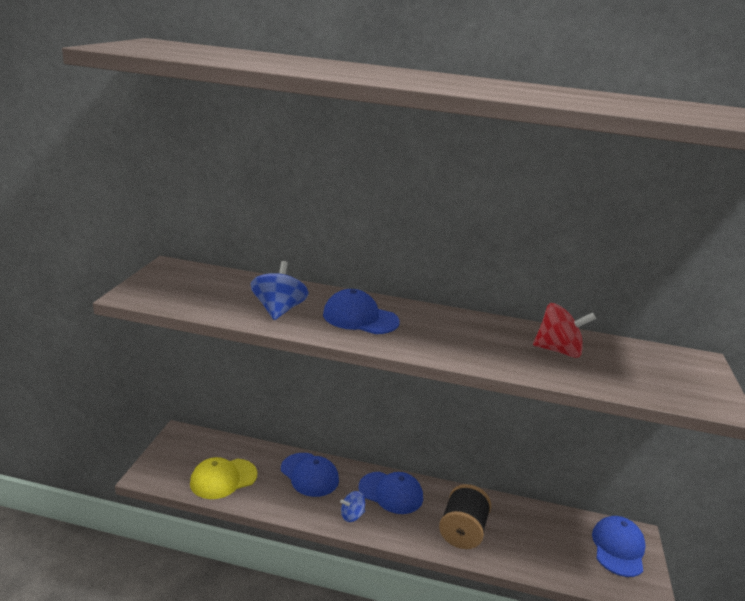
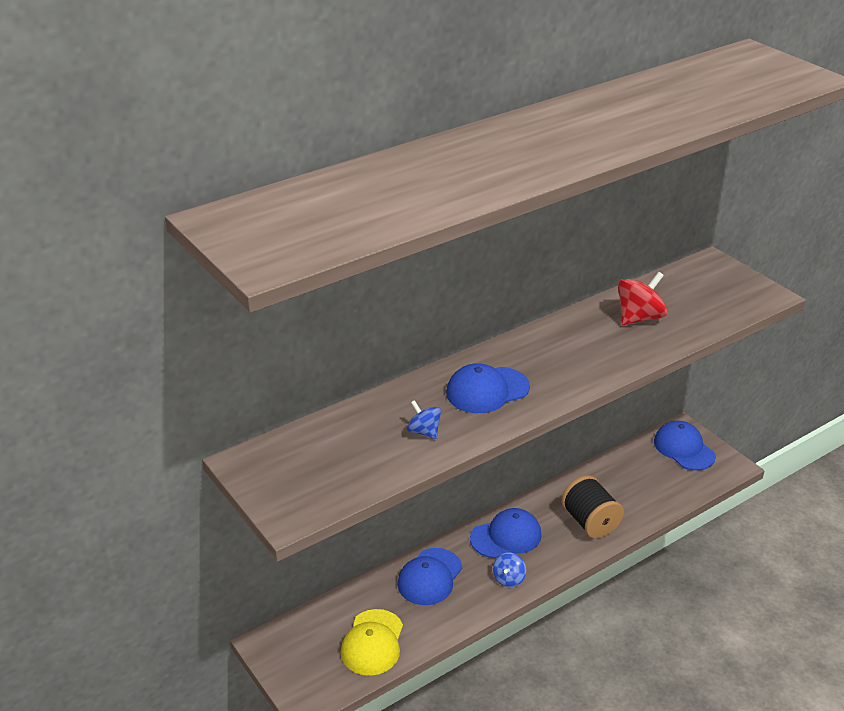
camera: 45 degrees left, 10 degrees up
blue spinning top [251,261,309,320] -> blue spinning top [407,400,441,439], size x0.60
blue cap [281,453,339,497] -> blue cap turned 120 degrees clockwise [397,548,462,605]

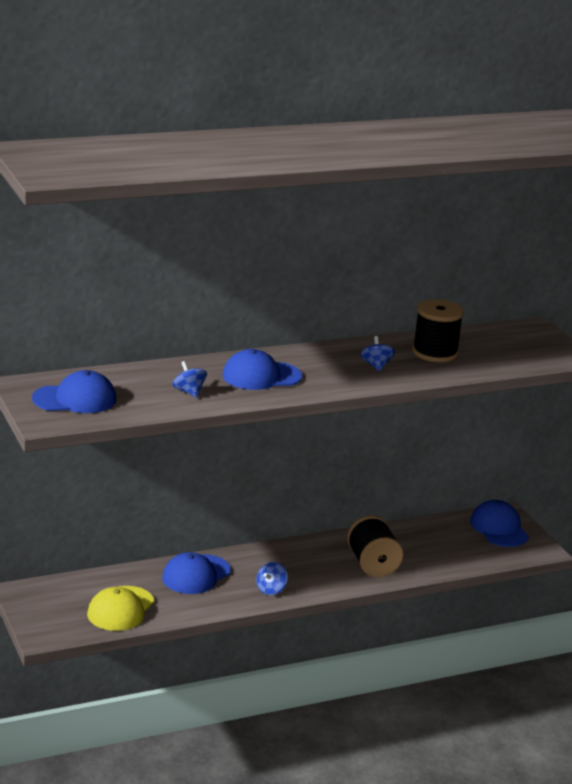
camera: 10 degrees right, 10 degrees down
blue cap [470,508,542,558] -> blue cap moved to [32,370,116,413]
red spinning top [618,272,667,325] -> black spool [412,299,464,362]
none -> blue spinning top [360,336,395,372]

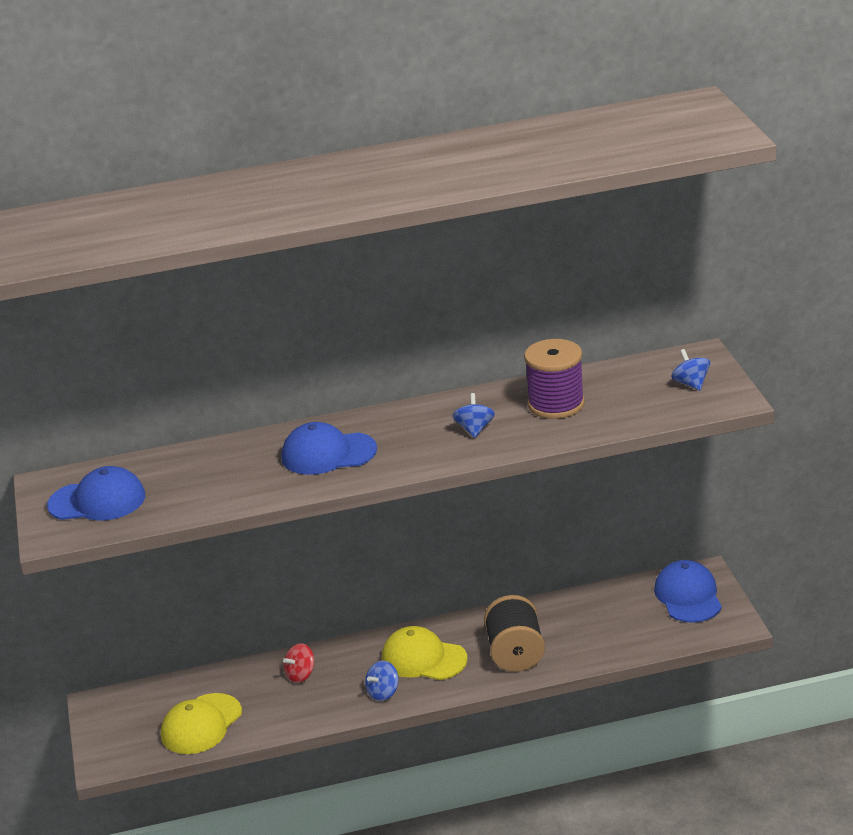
camera: 15 degrees right, 5 degrees up
blue cap [162,552,231,594] -> red spinning top [283,643,314,683]
blue spinning top [173,361,207,398] -> blue spinning top moved to [671,349,710,391]
black spool [412,299,464,362] -> purple spool [524,339,585,419]
none -> yellow cap [382,626,468,680]

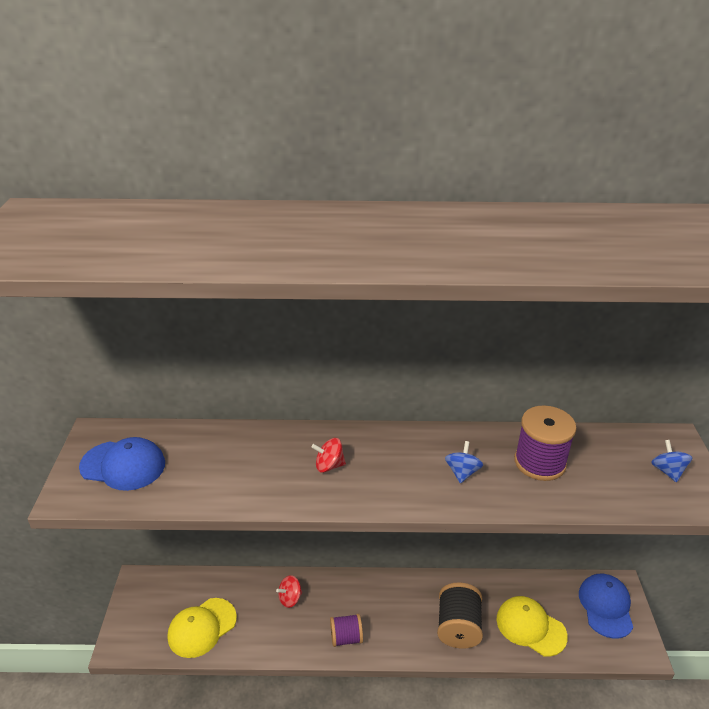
camera: 10 degrees right, 5 degrees up
blue cap [281,422,377,475] -> red spinning top [311,438,346,473]
blue spinning top [365,661,399,701] -> purple spool [330,614,363,647]
yellow cap [382,626,468,680] -> yellow cap moved to [496,596,568,657]

